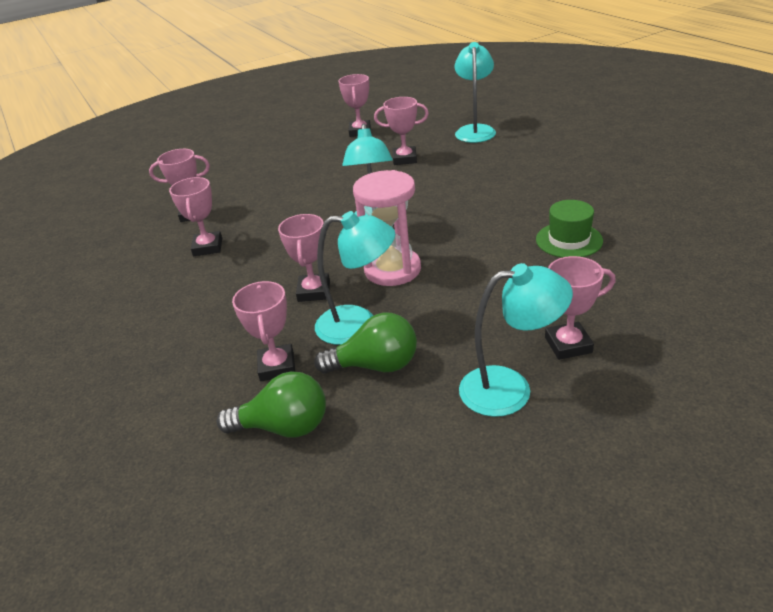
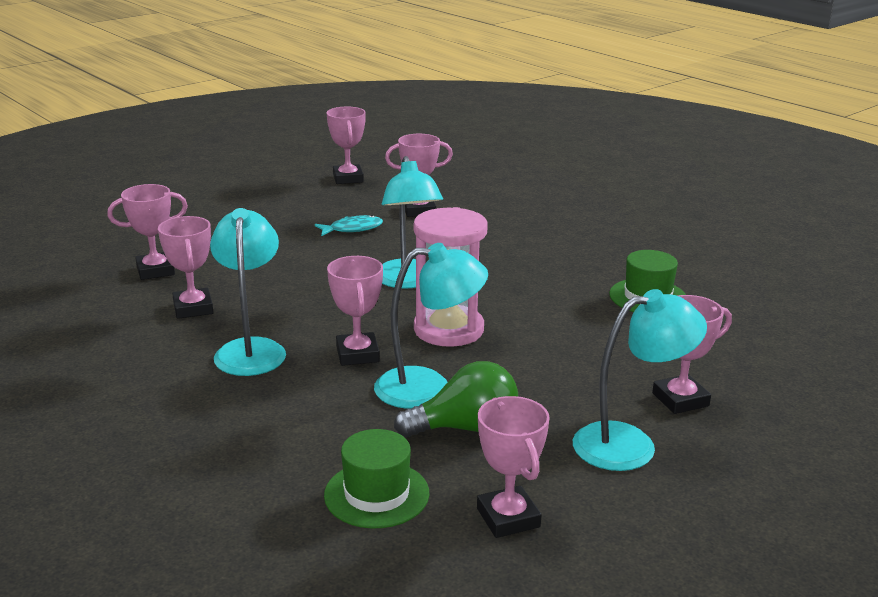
camera: 15 degrees left, 10 degrees down
green light bulb [217,372,326,438] -> green hat [324,429,430,528]
pink trophy [232,281,295,381] -> pink trophy moved to [477,396,550,538]
turquoise lamp [454,42,496,143] -> turquoise lamp moved to [210,208,286,376]
none -> turquoise fish [315,215,383,236]

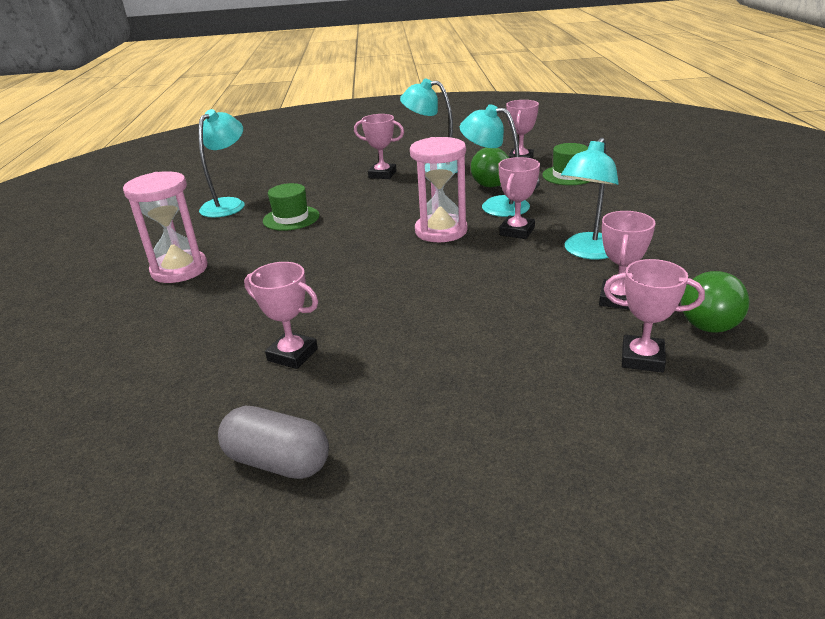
camera: 140 degrees left, 5 degrees up
turquoise fish [315,215,383,236] -> none
pink trophy [327,107,366,184] -> grey capsule [218,406,329,479]
turquoise lamp [382,156,443,289] -> turquoise lamp moved to [199,109,245,218]
none -> pink hourglass [123,171,208,283]
none -> green light bulb [681,271,749,333]

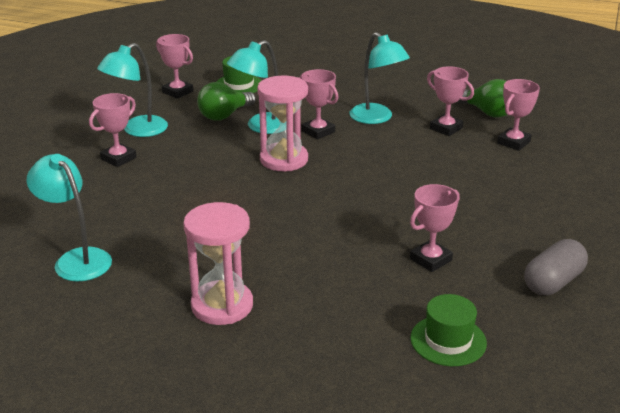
camera: 70 degrees left, 0 degrees up
green hat [263,183,320,231] -> green hat moved to [410,294,487,366]

